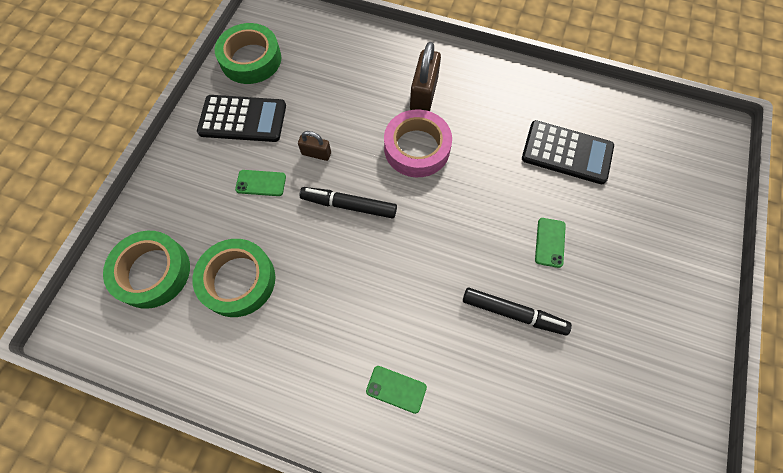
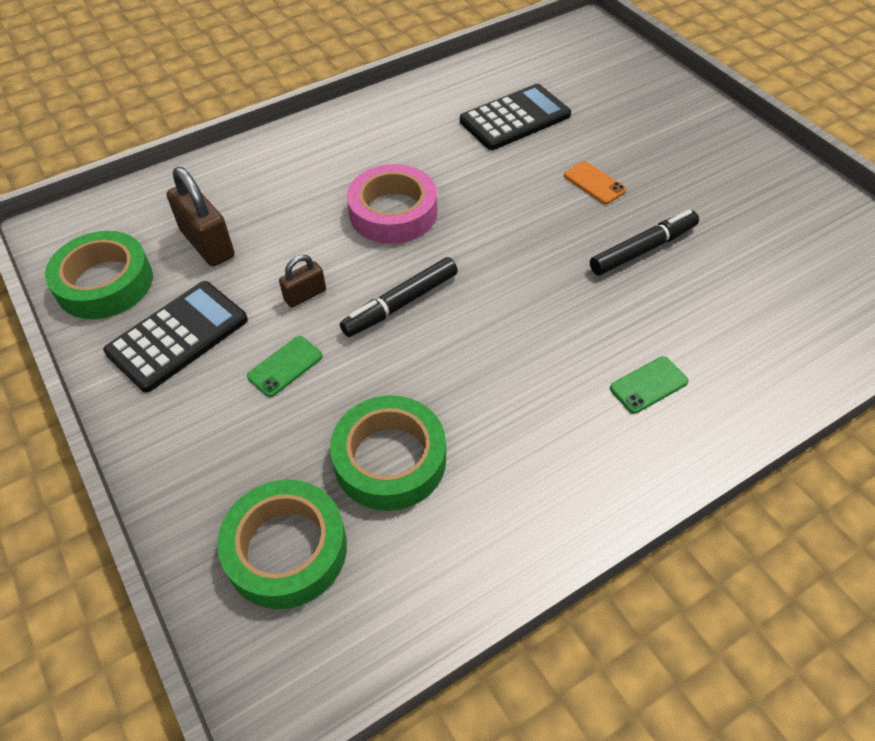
camera: 50 degrees left, 15 degrees down
brown padlock [410,42,441,111] -> brown padlock moved to [167,167,235,266]
green phone [535,218,566,268] -> orange phone [564,161,626,204]

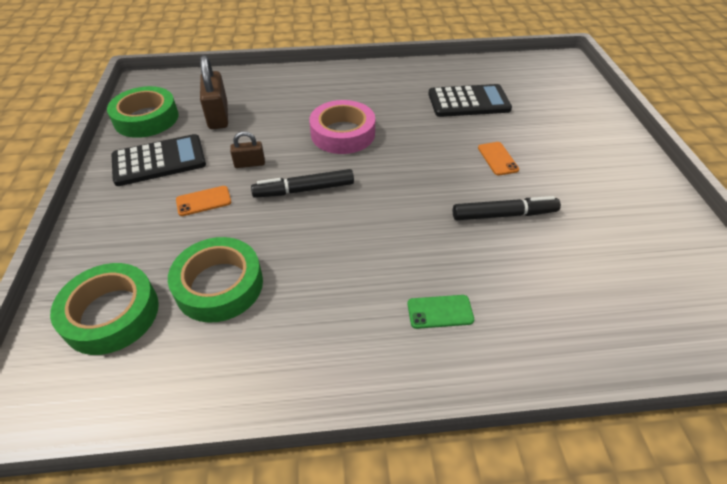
camera: 25 degrees right, 5 degrees down
green phone [247,336,323,397] -> orange phone [176,186,231,216]

